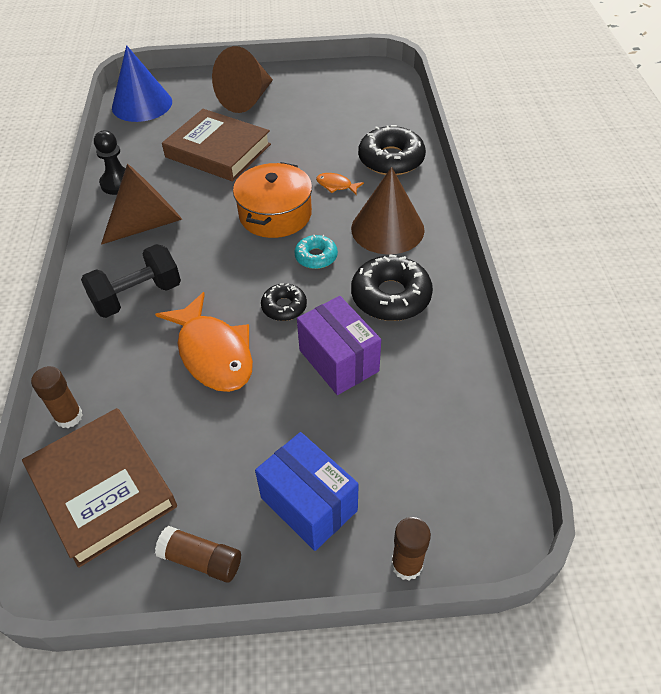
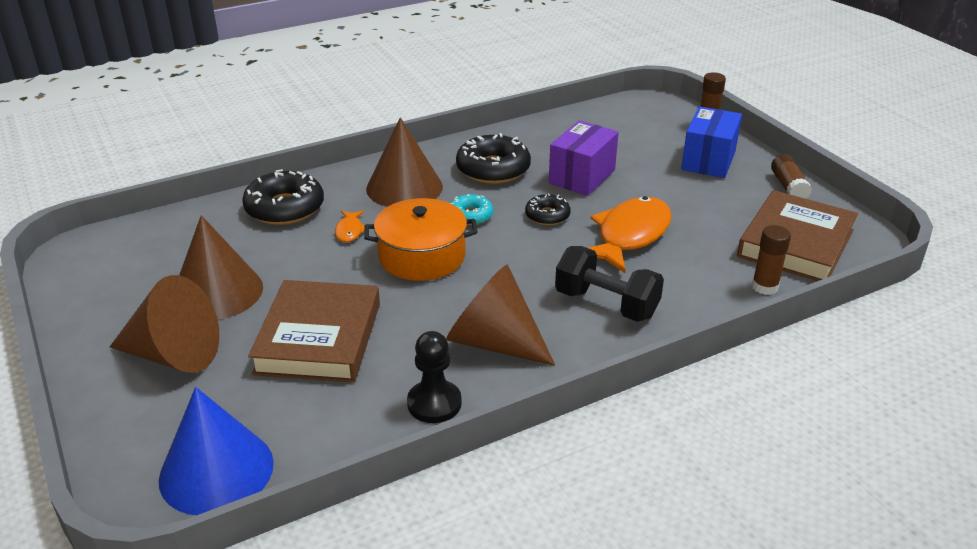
camera: 115 degrees left, 15 degrees down
none -> brown cone [179,215,263,320]

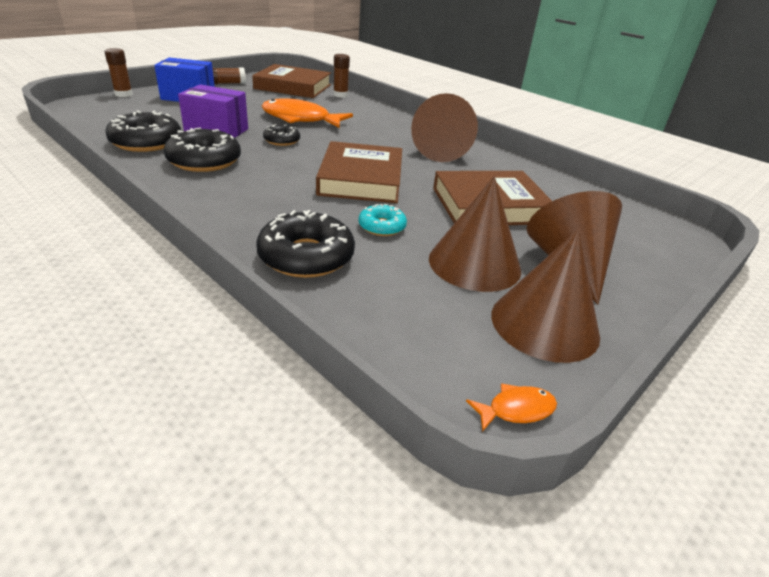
camera: 110 degrees left, 0 degrees up
blue cone [159,387,274,515] -> none
orange fish [335,211,365,242] -> orange fish moved to [466,383,557,432]
orange pot [364,198,477,281] -> brown book [316,141,402,203]
brown cone [366,117,443,207] -> brown cone moved to [491,229,600,363]
black pawn [407,331,462,423] -> none
turquoise donut [451,194,493,225] -> turquoise donut moved to [359,204,407,236]
black dumbbell [555,246,664,322] -> none
none -> black donut [105,111,181,152]

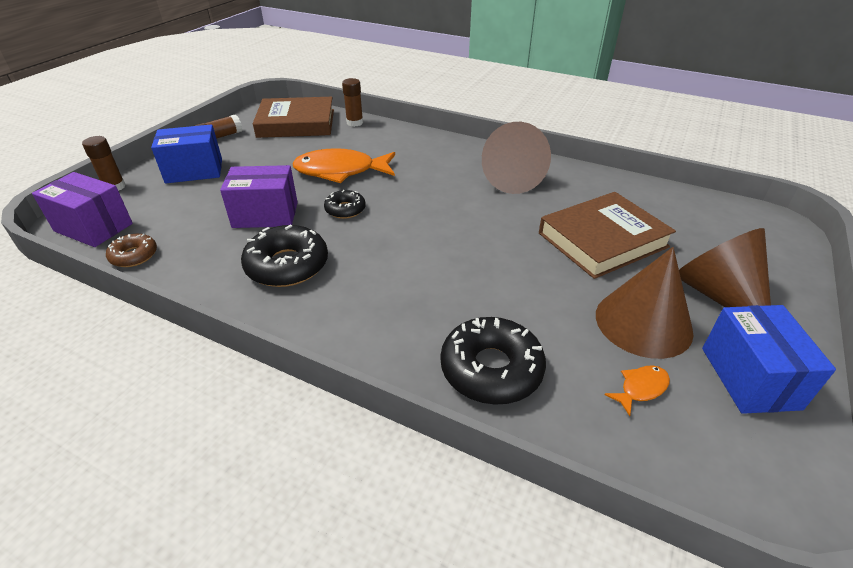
camera: 15 degrees left, 5 degrees up
black donut [105,111,181,152] -> none
brown book [316,141,402,203] -> none
turquoise donut [359,204,407,236] -> none
orange fish [466,383,557,432] -> orange fish moved to [604,365,670,416]
brown cone [491,229,600,363] -> blue box [702,305,836,414]
none -> purple box [32,172,133,247]
none -> brown donut [106,234,157,267]

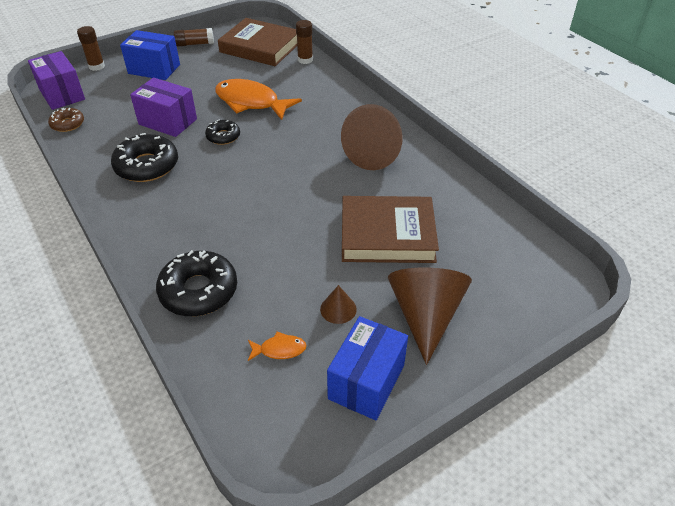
camera: 30 degrees right, 5 degrees up
brown cone [596,247,694,359] -> brown cone [320,285,357,324], size x0.45

